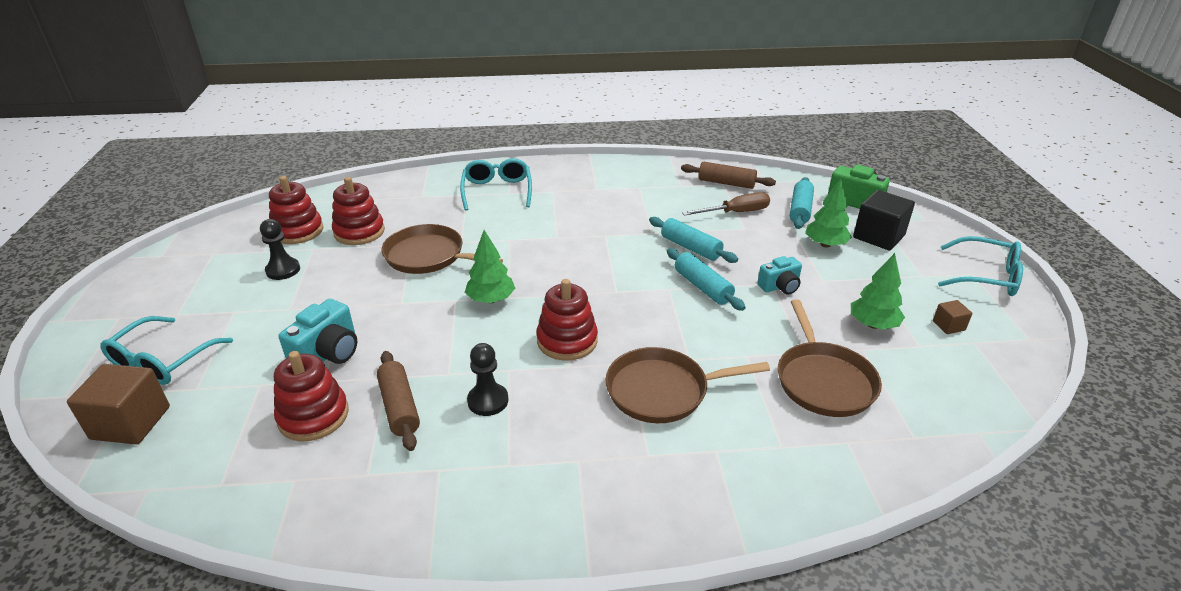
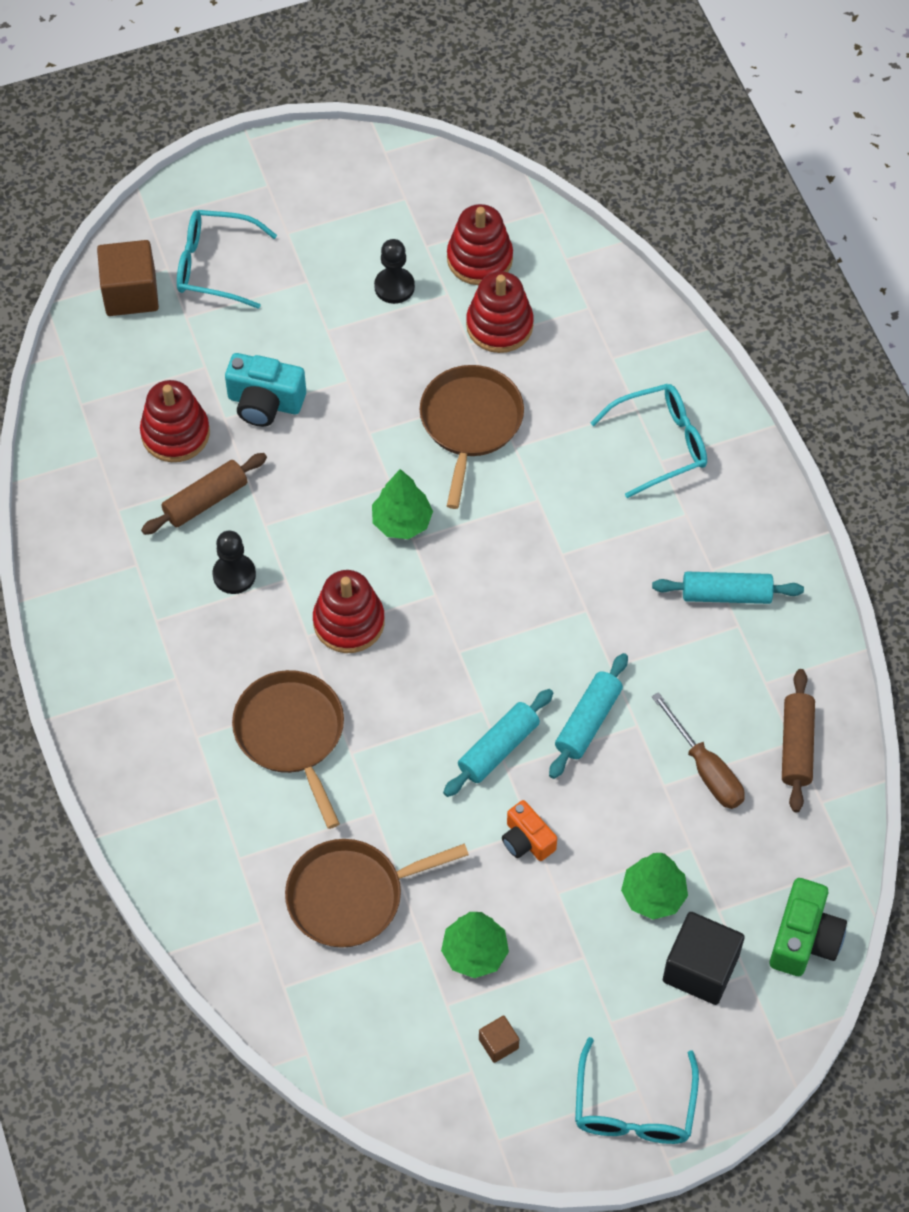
camera: 75 degrees right, 25 degrees up
turquoise camera [757,256,802,295] -> orange camera [502,800,557,861]
turquoise rolling pin [790,177,814,229] -> turquoise rolling pin moved to [652,571,804,604]

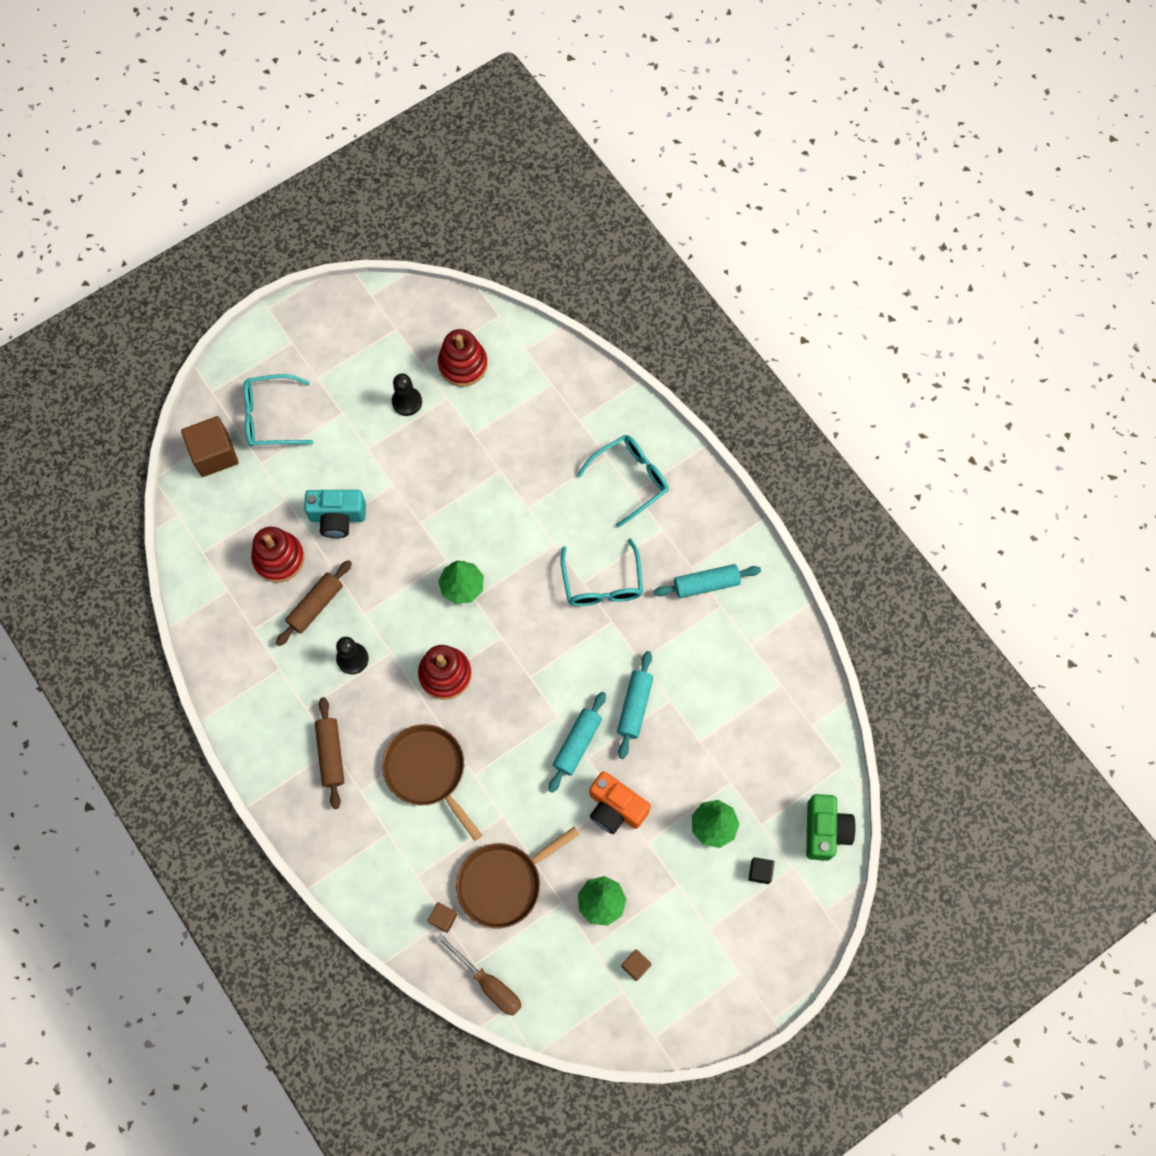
camera: 15 degrees left, 10 degrees up
brown pan [420,365,524,509] -> none
red stacking toy [466,271,534,353] -> none
orange camera [502,800,557,861] -> orange camera [589,771,651,834], size x1.51
turquoise glasses [575,1037,699,1144] -> turquoise glasses moved to [561,538,643,606]
brown screwdriver [652,692,745,809] -> brown screwdriver moved to [436,933,522,1016]
black cube [663,912,745,1005] -> black cube [749,857,774,884], size x0.49
brown rolling pin [782,669,815,812] -> brown rolling pin moved to [315,697,345,809]
none -> brown cube [428,902,457,933]

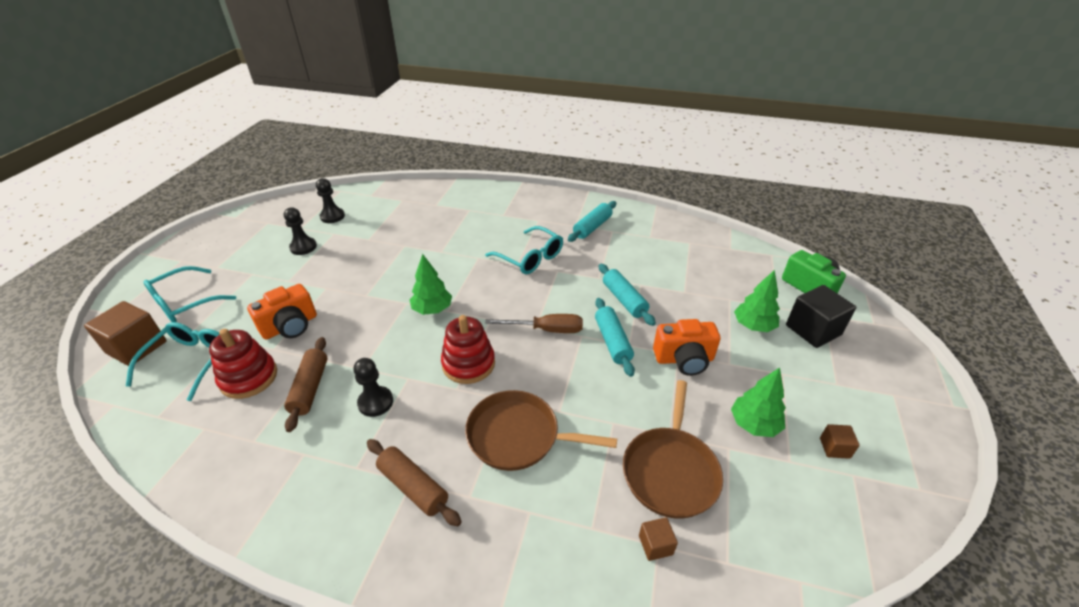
camera: 40 degrees left, 30 degrees down
turquoise camera [304,490,366,538] -> orange camera [247,284,317,339]
brown screwdriver [436,933,522,1016] -> brown screwdriver moved to [485,314,583,333]
red stacking toy [438,329,488,387] -> black pawn [316,178,345,223]
turquoise glasses [577,435,669,528] -> turquoise glasses moved to [126,322,220,401]
black cube [749,857,774,884] -> black cube [786,285,856,348], size x2.03

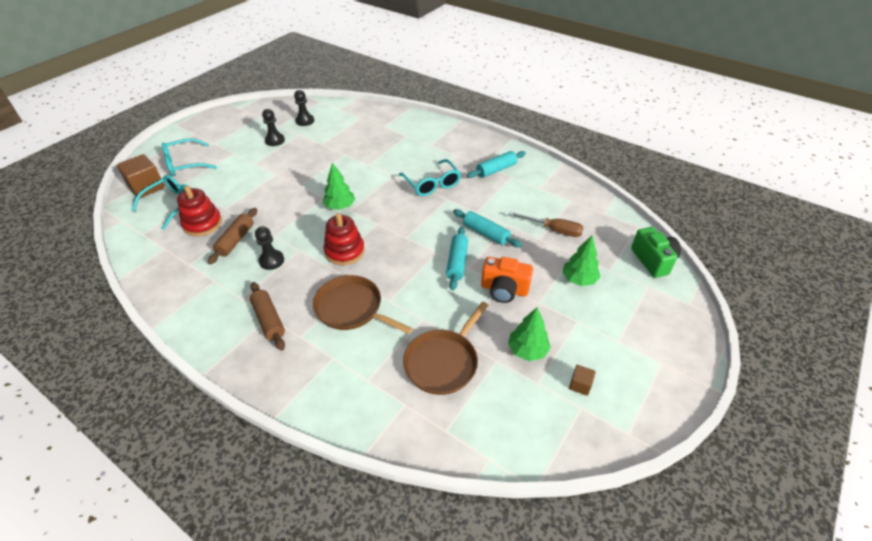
camera: 20 degrees right, 5 degrees up
orange camera [247,284,317,339] -> none
brown screwdriver [485,314,583,333] -> brown screwdriver moved to [509,212,584,237]
turquoise rolling pin [599,264,656,326] -> turquoise rolling pin turned 45 degrees counterclockwise [453,209,522,248]
brown cube [639,517,678,561] -> none
black cube [786,285,856,348] -> none

